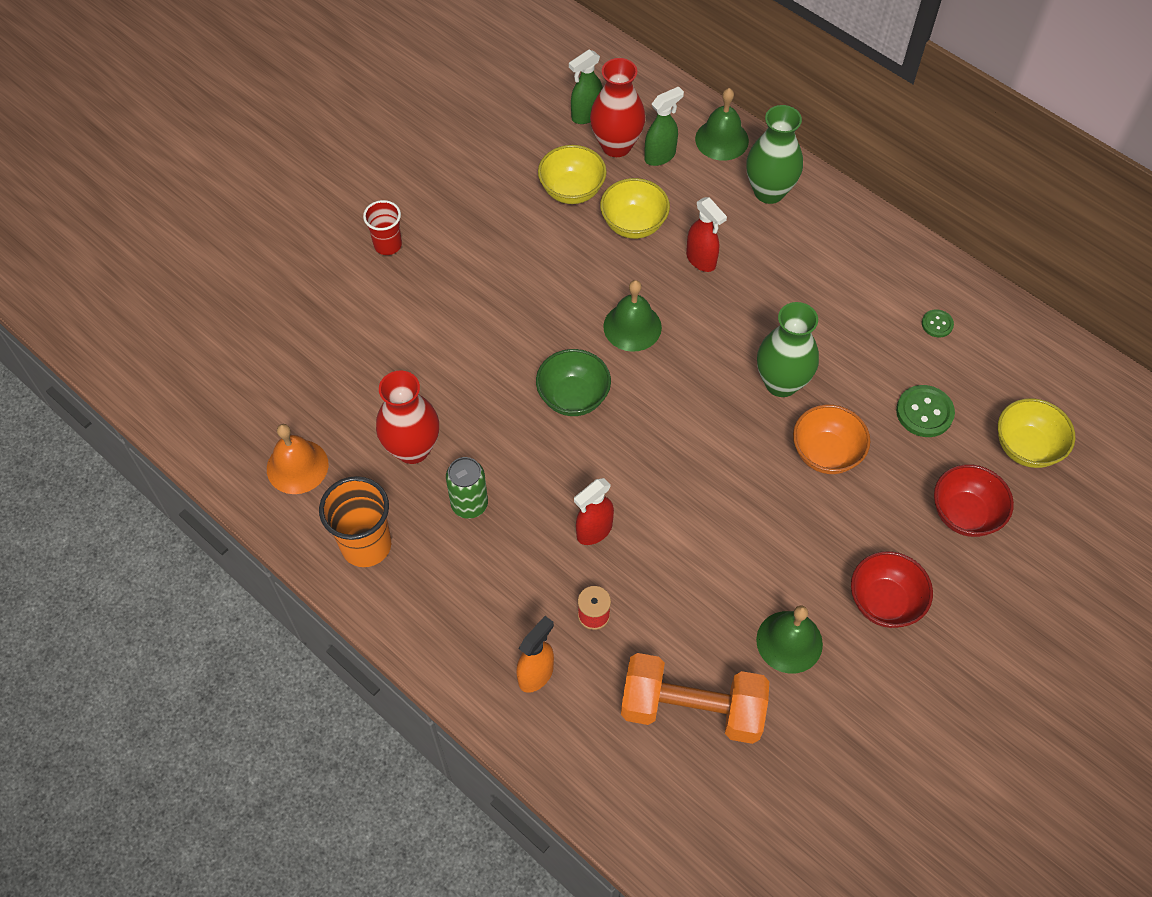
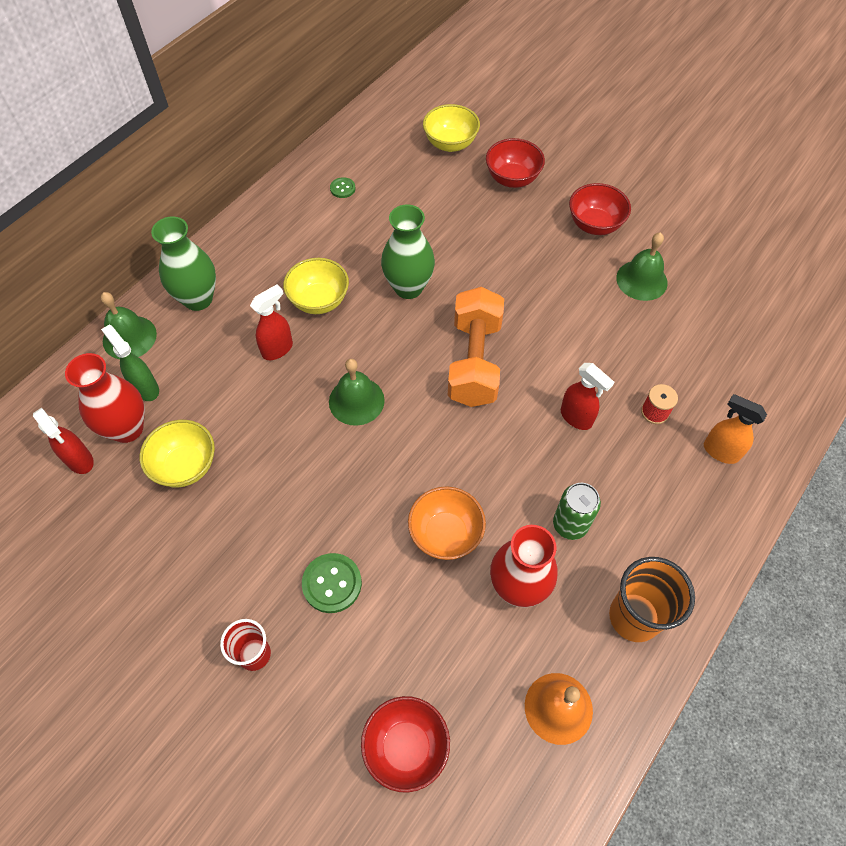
camera: 95 degrees left, 0 degrees up
green bowl [536,349,611,416] -> none
green spray bottle [569,50,603,124] -> red spray bottle [33,408,94,474]
yellow bowl [600,178,670,239] -> yellow bowl moved to [283,258,349,314]
orange dumbbell [621,653,769,744] -> orange dumbbell moved to [448,287,504,407]
orange bowl [793,404,870,474] -> orange bowl moved to [408,486,486,560]
green button [896,385,955,437] -> green button moved to [302,553,362,613]
none -> red bowl [361,696,450,792]

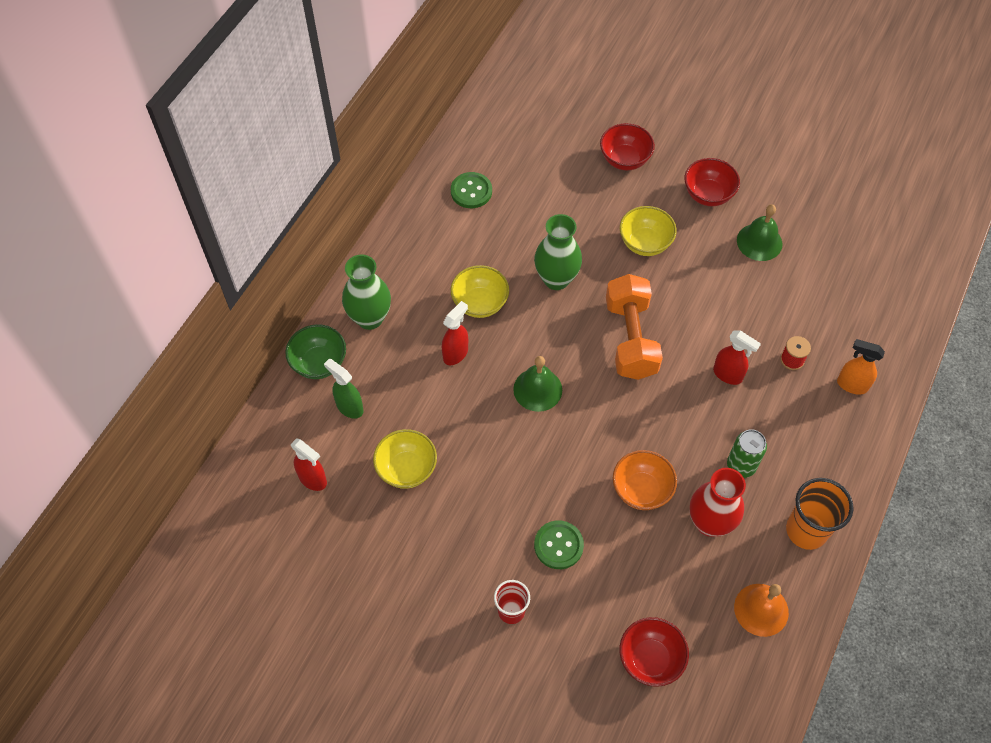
camera: 10 degrees left, 0 degrees up
red vase [65,353,145,443] -> none
green bell [101,292,157,359] -> green bowl [285,324,346,379]
green button [330,177,355,198] -> green button [451,172,492,208], size x1.75
yellow bowl [423,104,480,152] -> yellow bowl moved to [620,206,677,256]

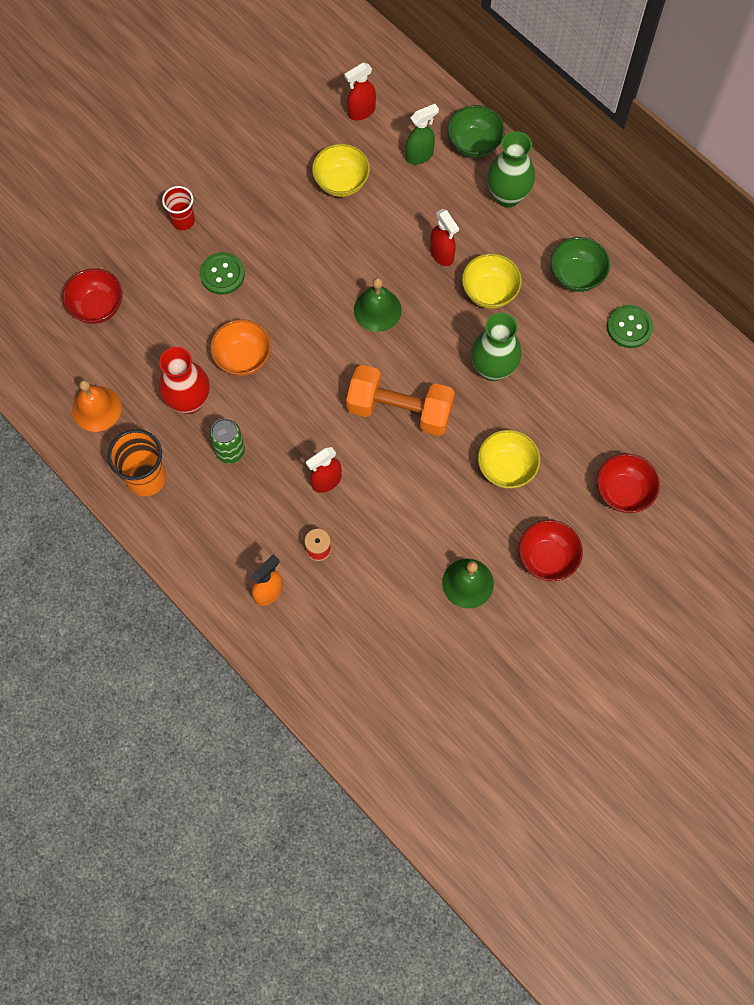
camera: 110 degrees right, 10 degrees up
none -> green bowl [551,237,610,292]

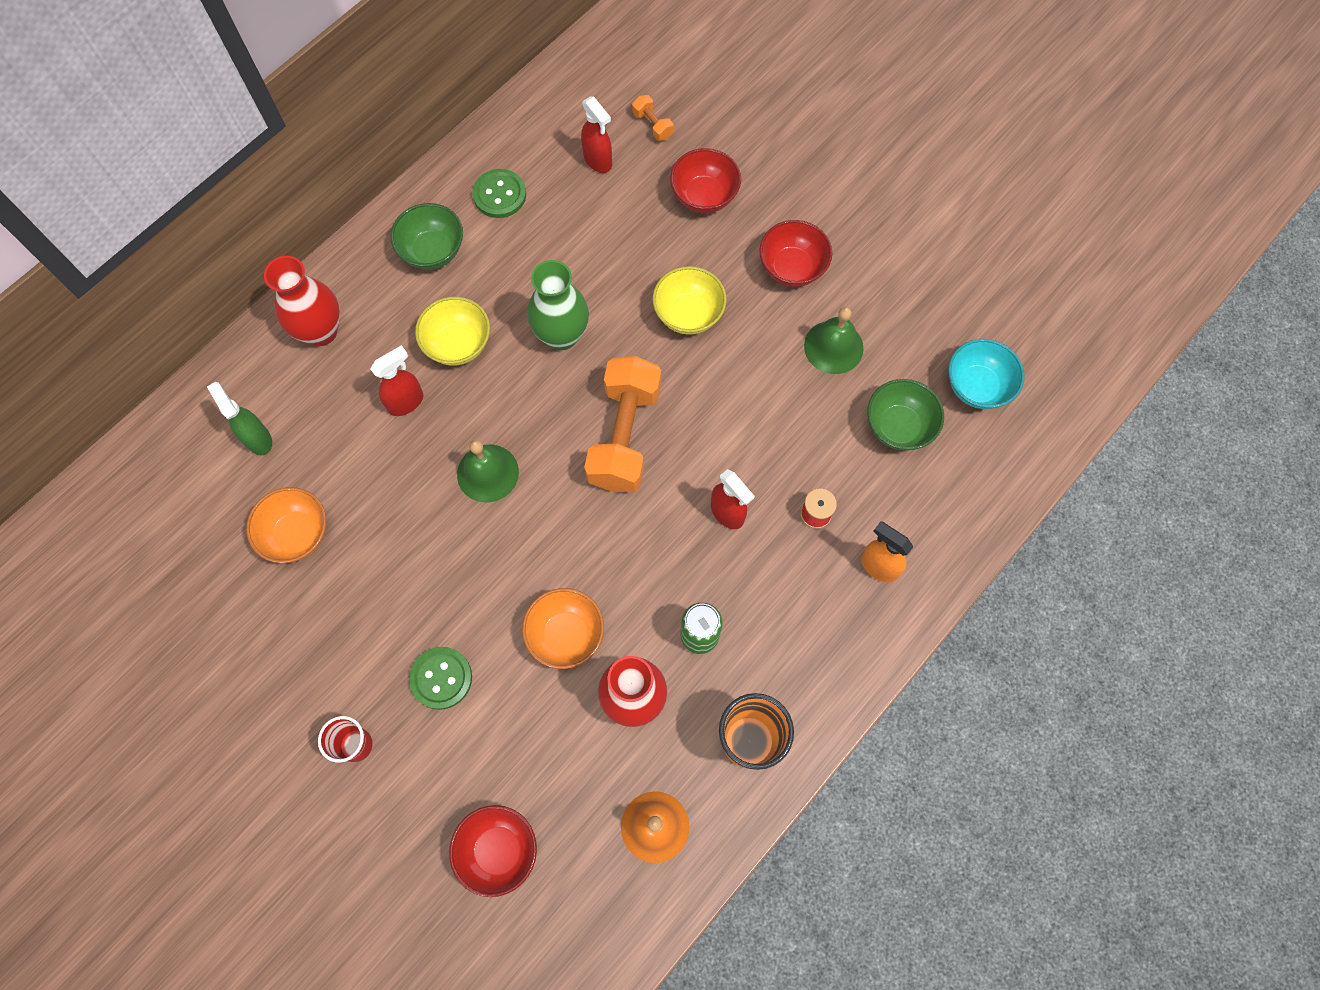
camera: 95 degrees left, 0 degrees up
yellow bowl [312,144,370,197] -> orange bowl [246,487,326,563]
red spray bottle [344,63,376,121] -> red spray bottle moved to [581,97,612,173]
green bowl [448,105,505,158] -> green bowl moved to [867,379,944,451]
green vase [487,131,535,207] -> red vase [264,256,340,346]
none -> orange dumbbell [632,95,674,141]
none -> turquoise bowl [948,339,1025,409]

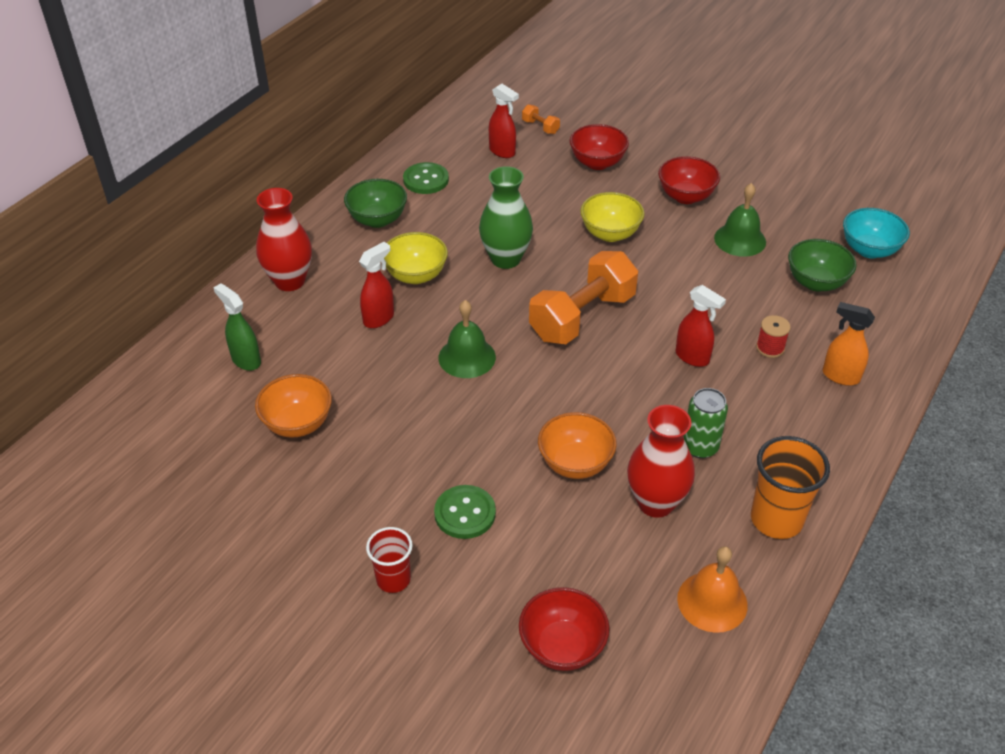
camera: 10 degrees left, 25 degrees down
orange dumbbell [584,356,661,492] -> orange dumbbell turned 45 degrees clockwise [529,251,638,344]

